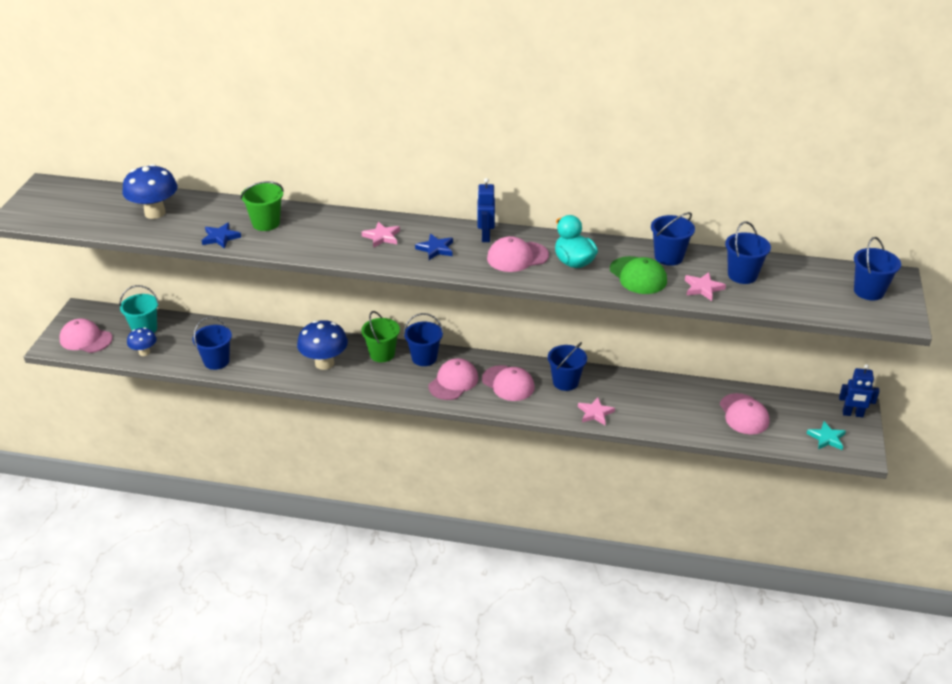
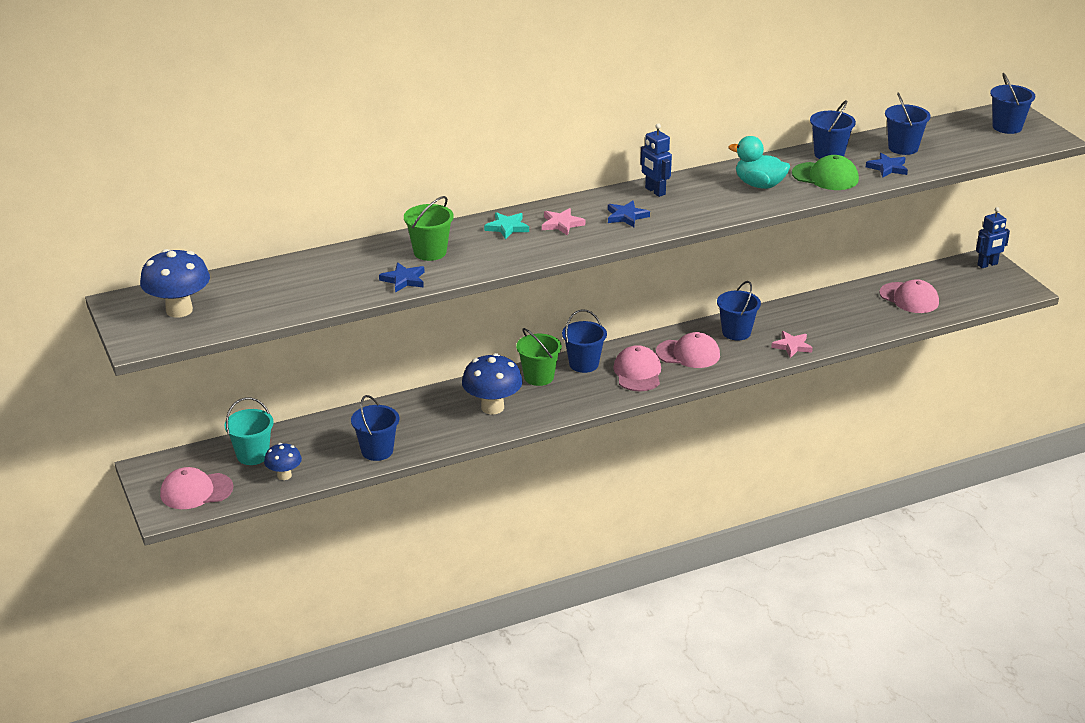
camera: 35 degrees left, 5 degrees down
blue mushroom [123,164,178,219] -> blue mushroom moved to [140,249,210,318]
pink cap [487,236,549,272] -> none
pink star [685,272,726,301] -> blue star [866,153,908,178]
turquoise star [806,421,846,450] -> turquoise star moved to [484,212,529,239]

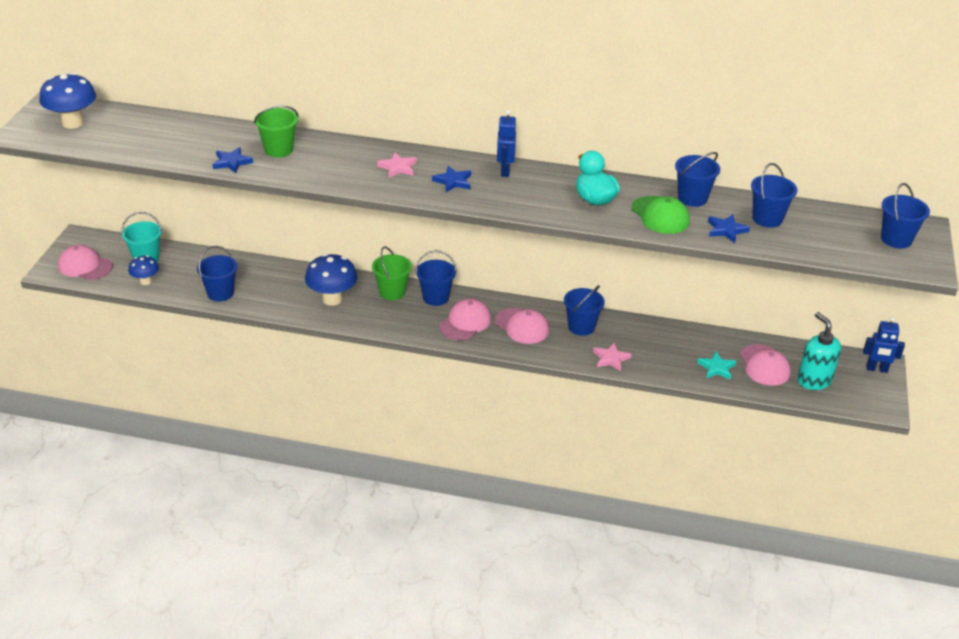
camera: 35 degrees right, 5 degrees up
turquoise star [484,212,529,239] -> turquoise star moved to [697,352,736,380]
none -> turquoise soap dispenser [797,312,841,390]

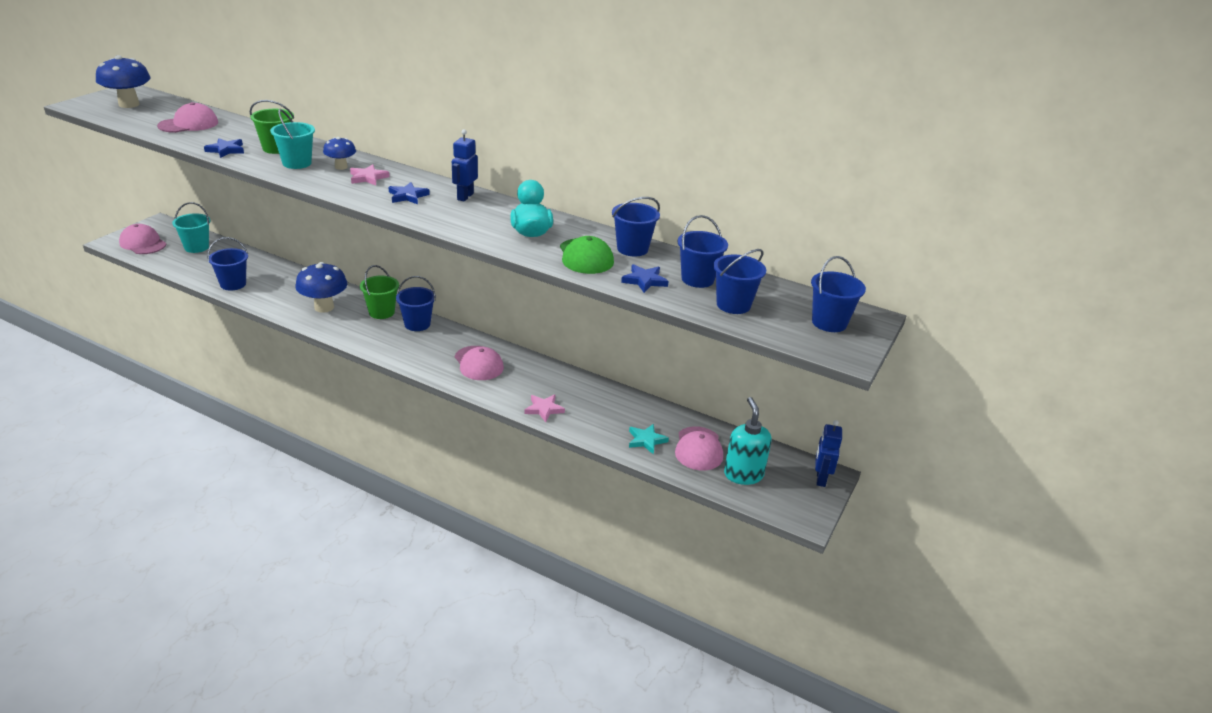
camera: 15 degrees right, 5 degrees down
blue mushroom [128,255,159,285] -> blue mushroom moved to [323,137,356,170]
pink cap [440,298,491,340] -> pink cap moved to [157,102,218,133]
blue bucket [564,285,605,336] -> blue bucket moved to [713,249,766,314]
blue robot [863,317,905,373] -> blue robot turned 75 degrees clockwise [815,420,842,487]
none -> turquoise bucket [270,109,315,169]

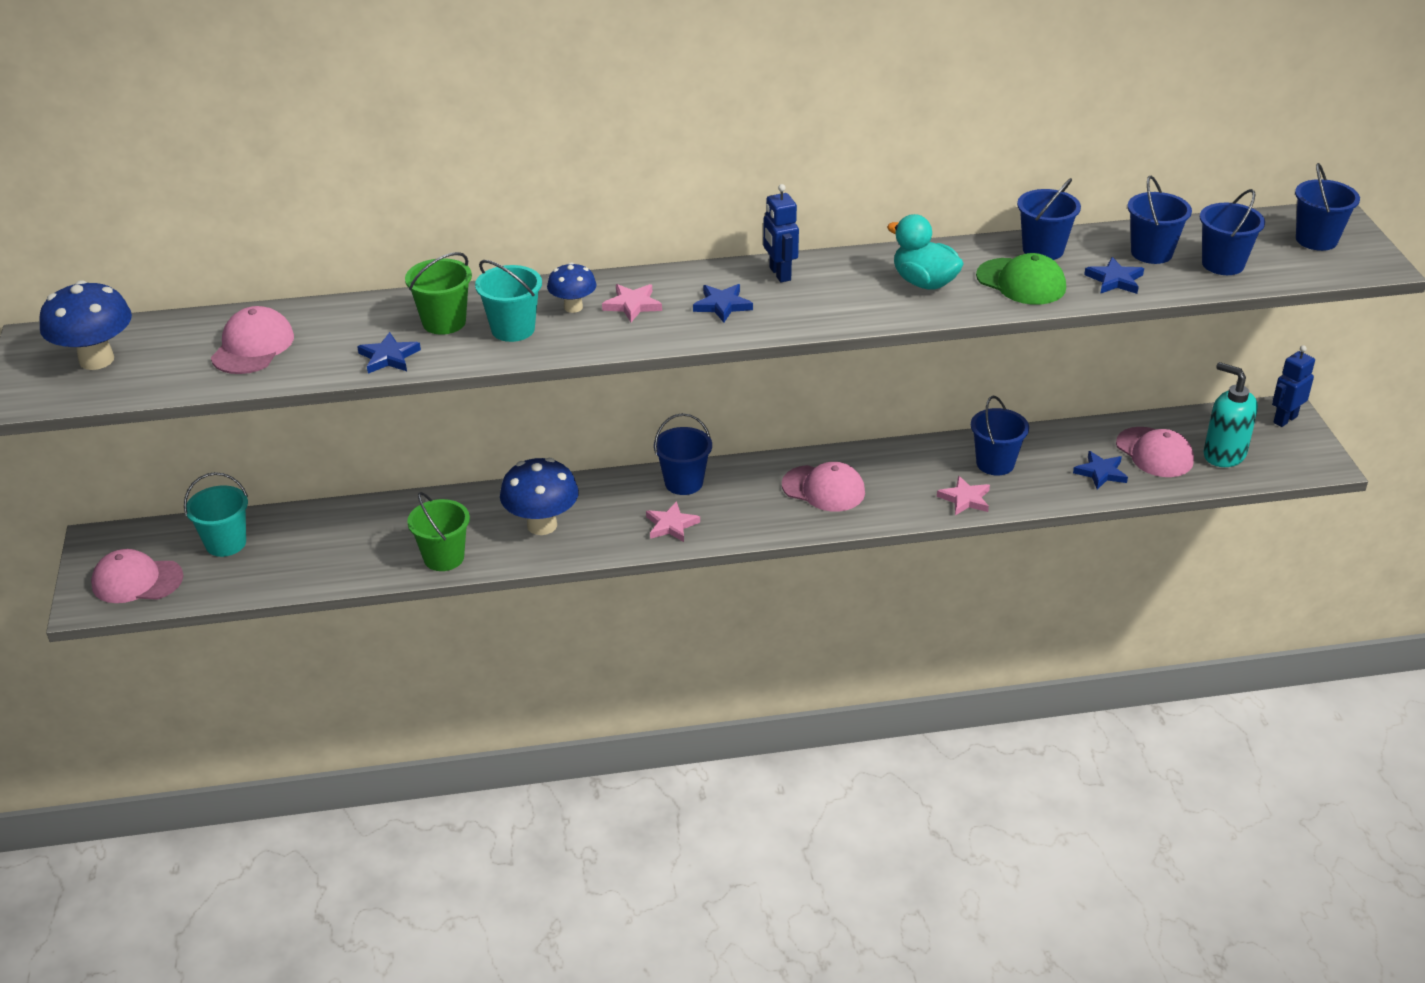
camera: 35 degrees left, 5 degrees up
blue bucket [207,237,248,291] -> blue bucket moved to [971,396,1029,475]
green bucket [360,265,399,319] -> green bucket moved to [407,492,470,571]
turquoise star [629,424,669,455] -> blue star [1073,451,1128,489]
blue robot [815,420,842,487] -> blue robot turned 75 degrees clockwise [1272,345,1315,427]
none -> pink star [646,501,700,542]

